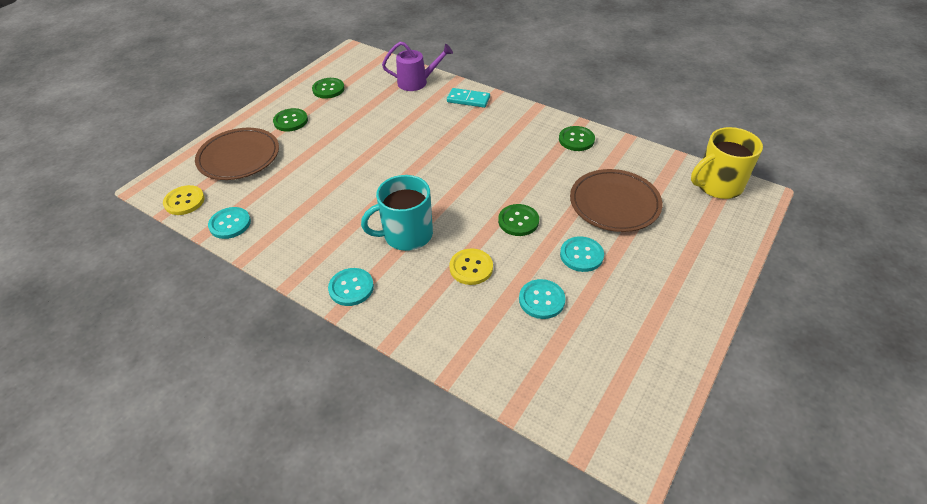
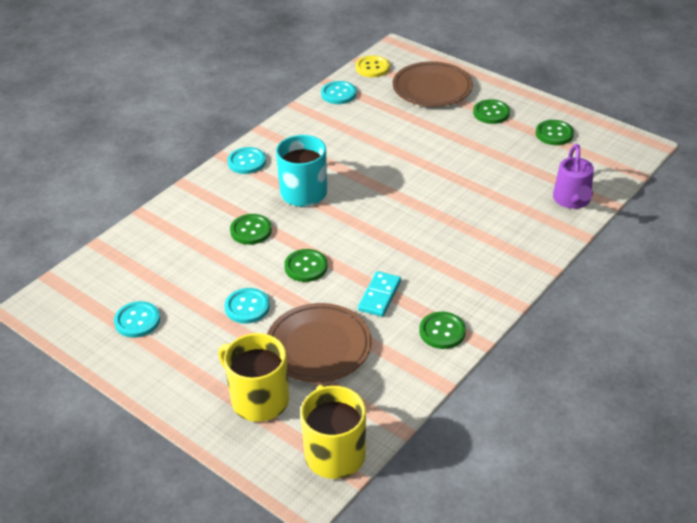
camera: 95 degrees right, 5 degrees down
turquoise domino [447,88,490,108] -> turquoise domino moved to [358,271,401,317]
yellow button [449,248,493,285] -> green button [230,214,272,245]
turquoise button [519,279,566,319] -> turquoise button moved to [114,301,160,338]
none -> yellow mug [218,333,289,422]

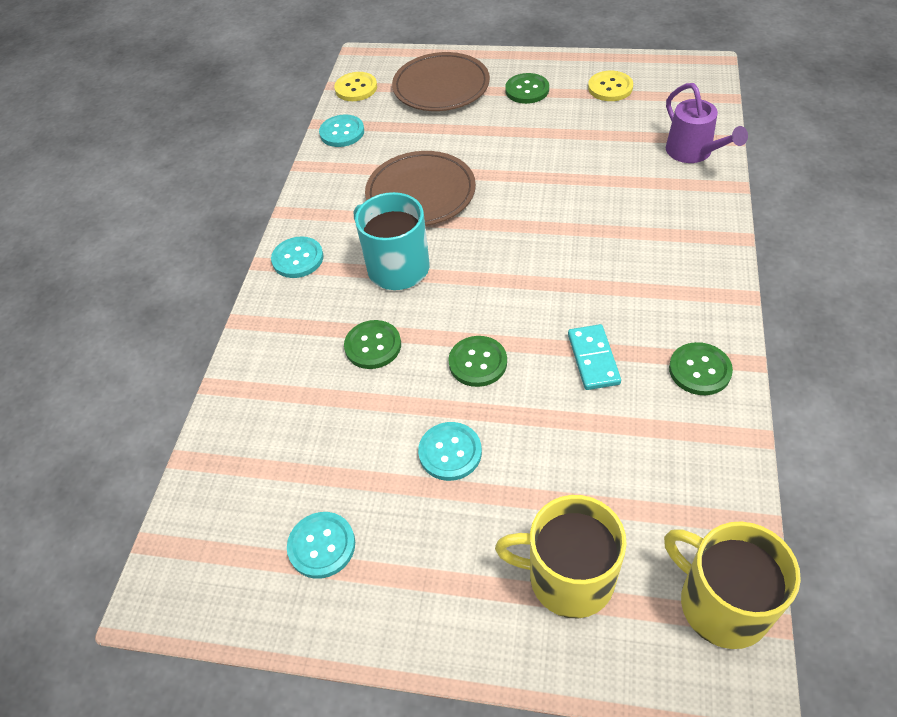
camera: 25 degrees left, 10 degrees up
brown plate [267,303,371,382] -> brown plate moved to [365,151,476,226]
green button [536,120,574,145] -> yellow button [588,71,633,101]

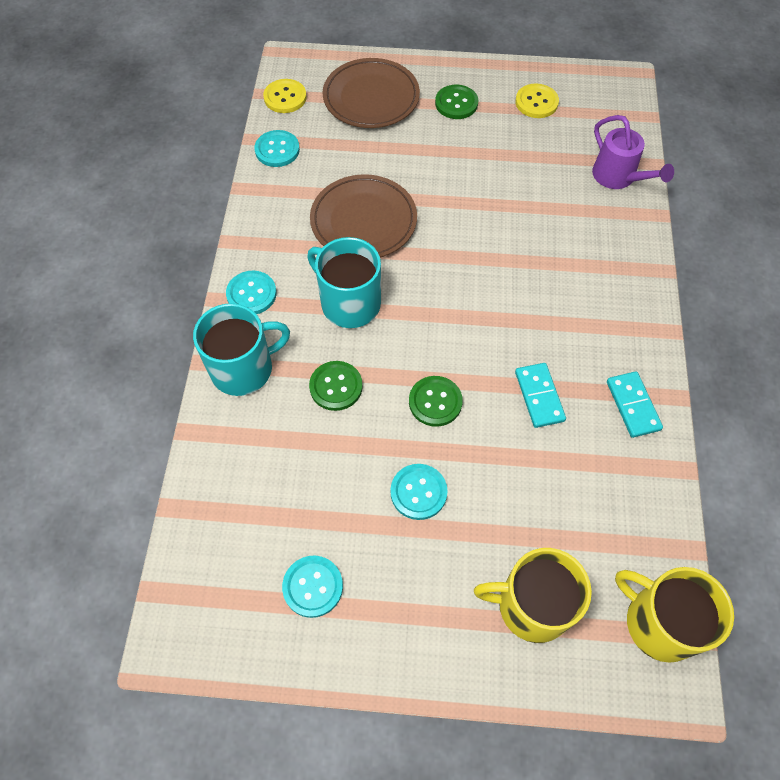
camera: 10 degrees left, 10 degrees up
green button [669,342,733,395] -> turquoise domino [607,371,663,438]
none -> turquoise mug [193,303,290,396]

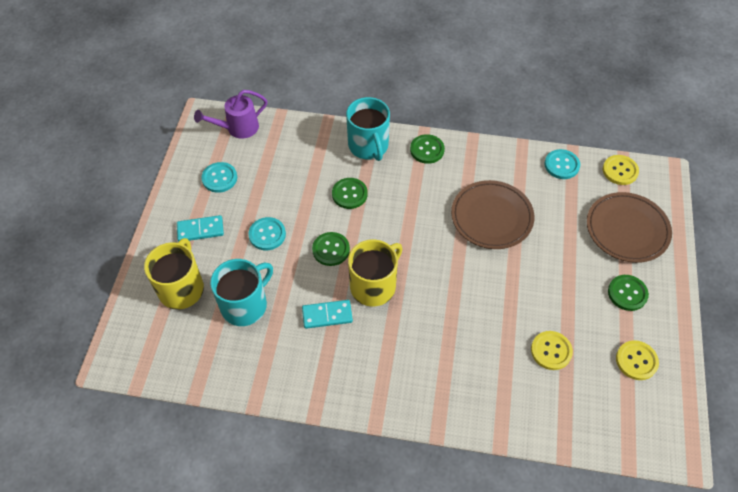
camera: 95 degrees right, 5 degrees down
turquoise button [226,270,277,314] -> green button [410,134,445,164]
turquoise mug [307,237,381,328] -> turquoise mug moved to [210,259,273,326]
purple watering can [592,115,674,189] -> purple watering can moved to [194,90,267,139]
turquoise domino [607,371,663,438] -> turquoise domino moved to [177,215,224,242]
yellow mug [615,567,734,663] -> yellow mug moved to [348,239,403,306]
none -> yellow button [531,331,573,370]

